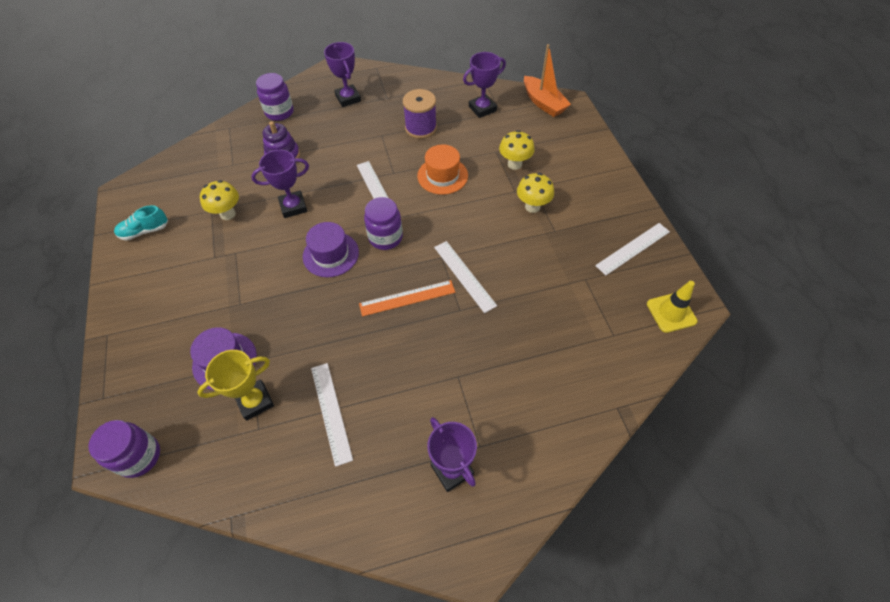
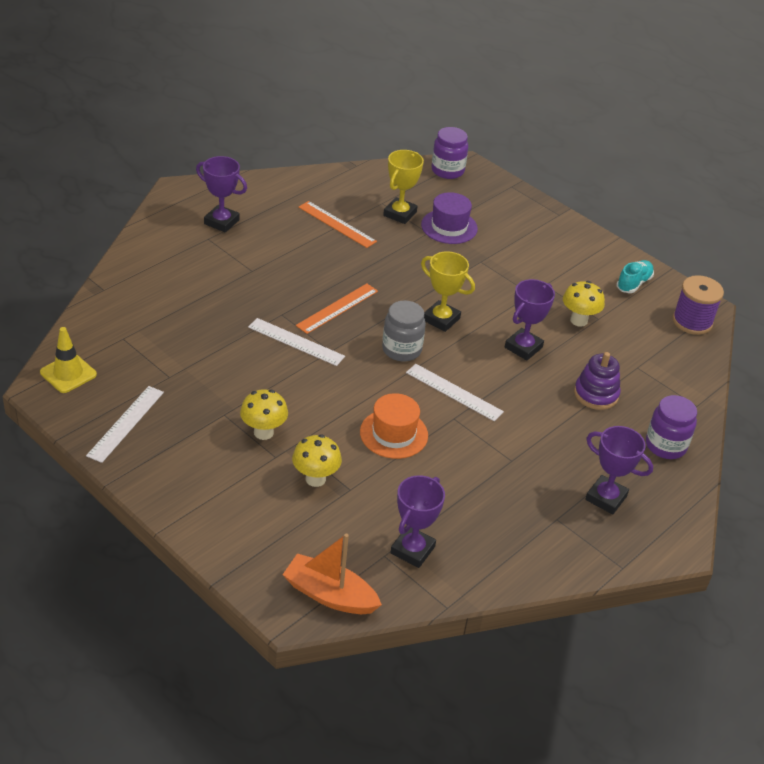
camera: 145 degrees right, 15 degrees down
purple hat [303,222,359,277] -> yellow trophy [421,252,475,332]
white ruler [311,363,353,467] -> orange ruler [298,201,377,248]
purple jar [364,197,403,250] -> grey jar [382,300,426,361]
purple spool [403,89,437,139] -> purple spool moved to [672,275,724,335]

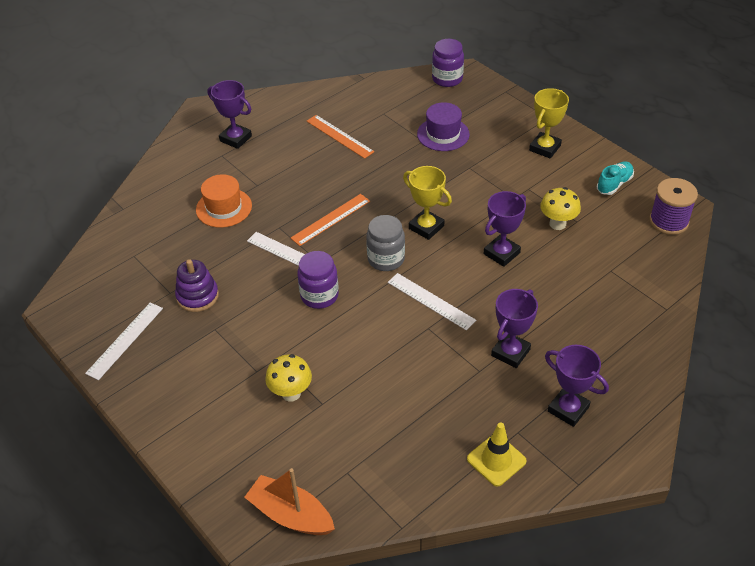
camera: 10 degrees right, 5 degrees up
yellow traffic cone [40,327,97,393] -> yellow traffic cone moved to [467,423,527,486]
yellow mushroom [240,389,288,440] -> none
orange hat [360,393,428,459] -> orange hat moved to [196,174,252,228]
yellow trophy [383,150,424,224] -> yellow trophy moved to [529,88,569,159]
purple trophy [390,475,445,568] -> purple trophy moved to [491,289,538,368]
purple stacking toy [574,352,621,410] -> purple stacking toy moved to [175,259,219,312]
purple jar [646,395,697,459] -> purple jar moved to [297,251,339,309]

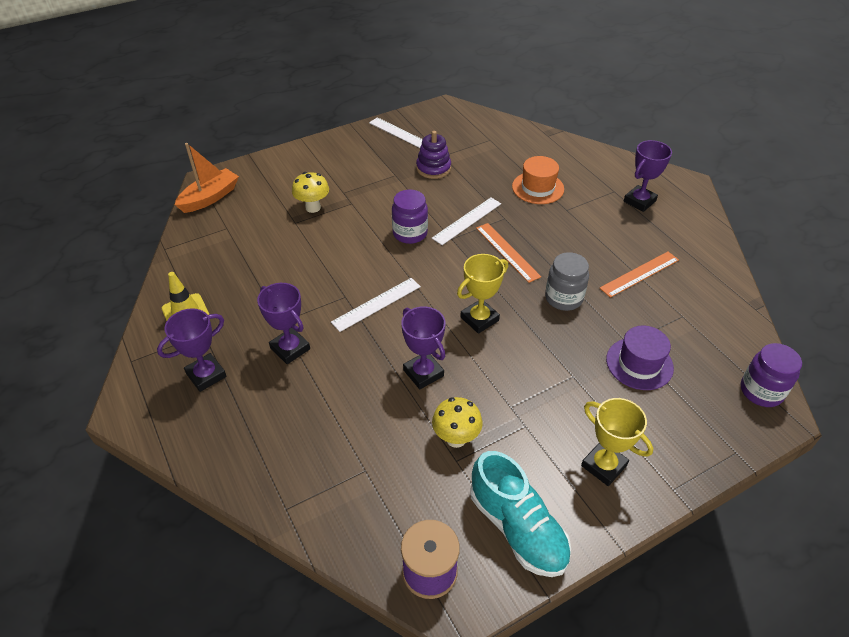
camera: 100 degrees right, 0 degrees up
grey jar [366,215,405,271] -> grey jar moved to [545,252,589,311]
turquoise shoe [597,161,634,195] -> turquoise shoe [470,451,571,577], size x1.75

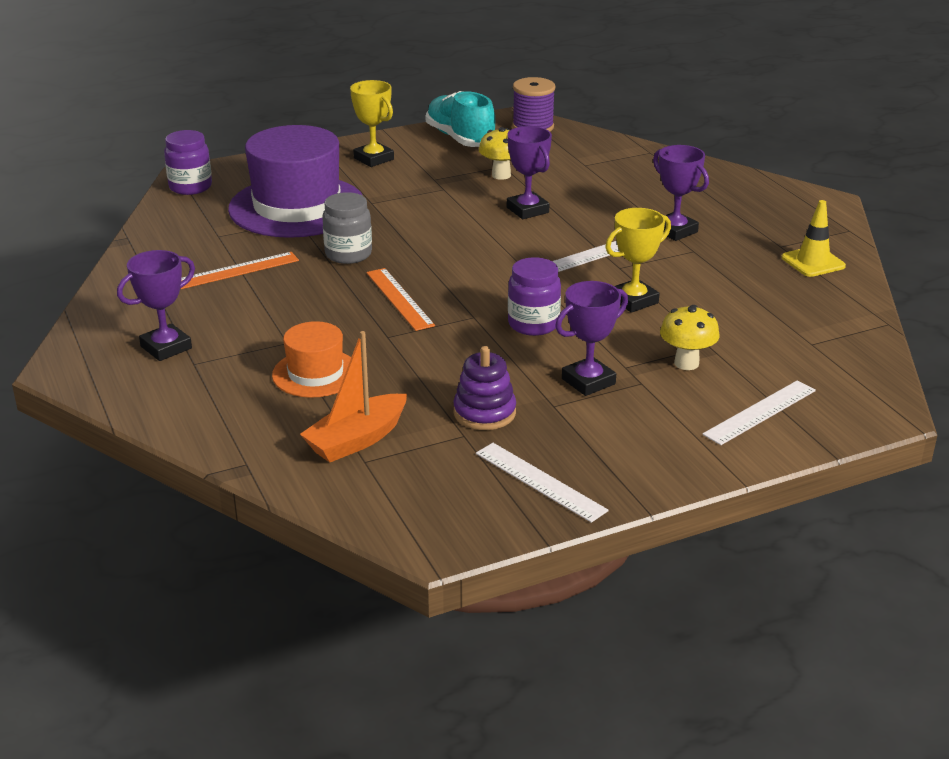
camera: 175 degrees left, 15 degrees down
purple trophy [157,308,227,392] -> purple trophy moved to [555,281,628,396]
orange boat [175,143,239,213] -> orange boat moved to [300,331,407,462]
white ruler [432,198,501,245] -> white ruler moved to [702,380,816,445]
yellow trophy [457,254,508,334] -> yellow trophy moved to [605,208,671,313]
purple hat [606,326,674,390] -> purple hat [228,125,363,238], size x1.94

